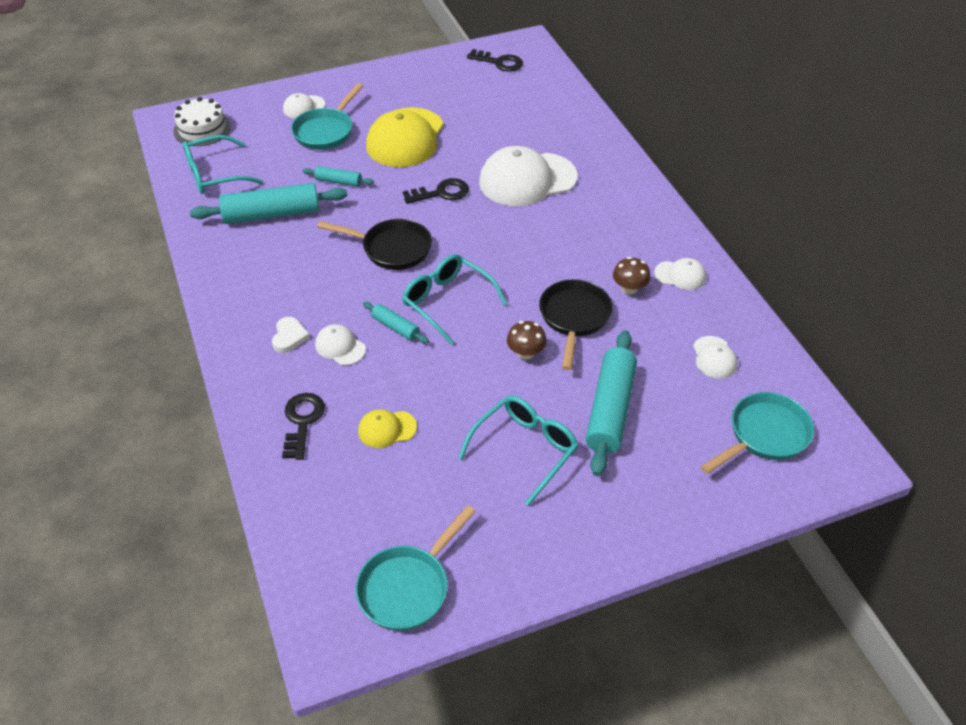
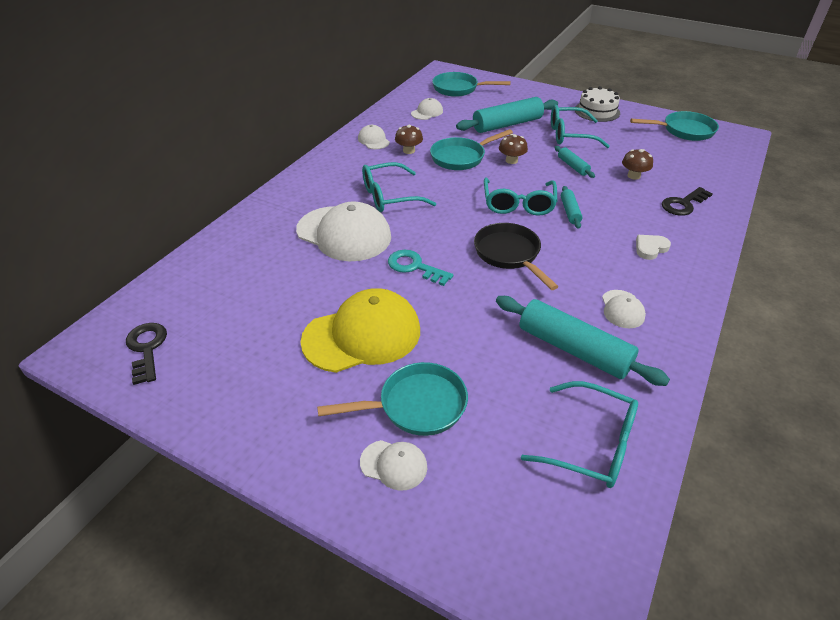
camera: 130 degrees left, 5 degrees down
white cake [174,97,231,146] -> white cake moved to [575,86,620,122]
turquoise rolling pin [303,166,374,187] -> turquoise rolling pin moved to [554,146,595,178]
white cap [315,324,366,365] -> white cap moved to [602,290,646,328]
yellow cap [358,409,417,448] -> brown mushroom [622,149,653,180]
black key [403,178,469,204] -> turquoise key [388,250,453,286]
black pan [539,279,612,370] -> turquoise pan [430,129,513,170]
none -> turquoise glasses [362,162,436,212]

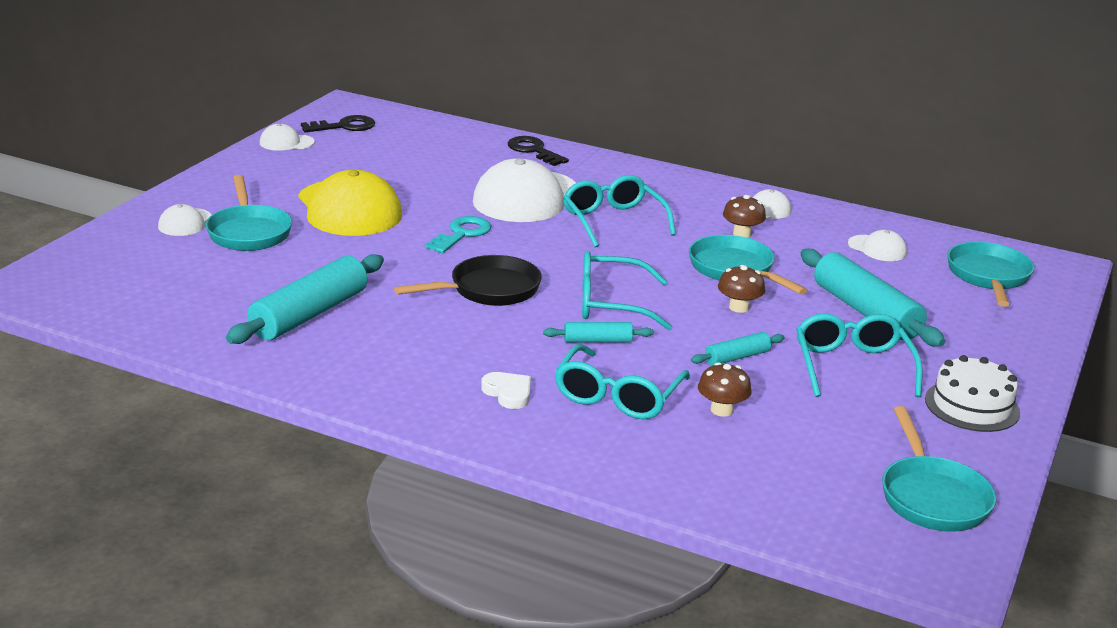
camera: 85 degrees right, 15 degrees down
turquoise glasses [521,381,638,488] -> turquoise glasses moved to [555,344,690,419]
white cap [602,290,646,328] -> white cap moved to [260,123,315,151]
black key [662,187,713,216] -> black key moved to [508,136,569,166]

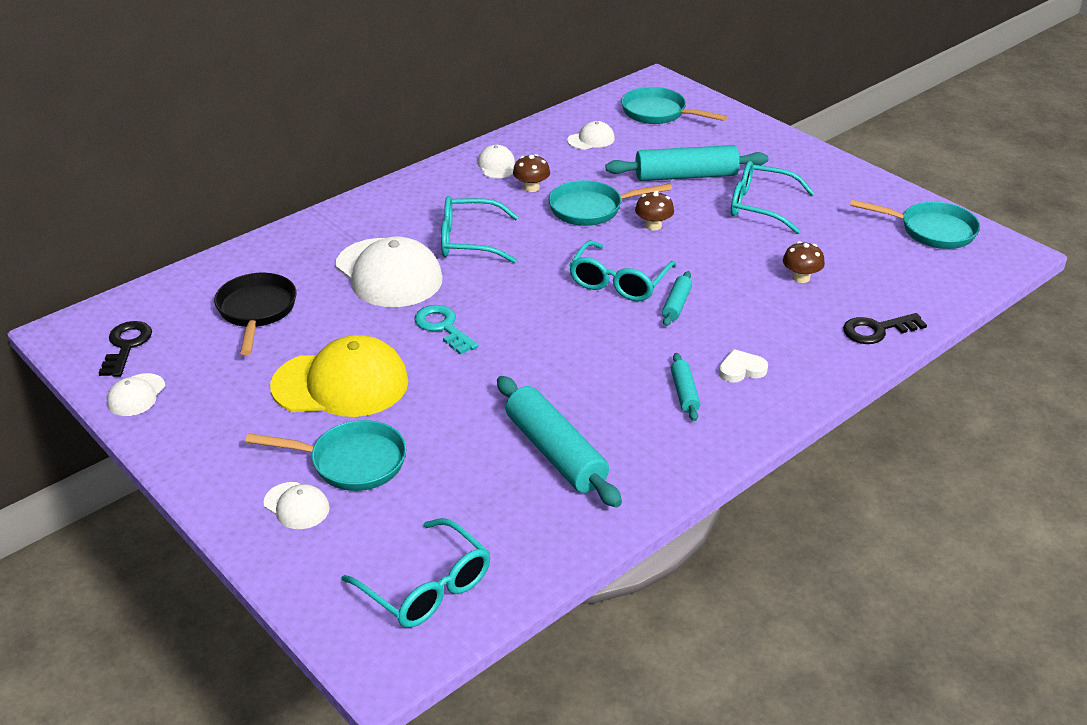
camera: 65 degrees left, 10 degrees up
black pan [394,255,542,306] -> black pan moved to [214,273,297,355]
black key [508,136,569,166] -> black key moved to [843,313,927,344]
turquoise glasses [555,344,690,419] -> turquoise glasses moved to [342,518,490,628]
turquoise rolling pin [691,332,785,366] -> turquoise rolling pin moved to [671,353,700,421]
white cake [925,355,1020,432] -> none

